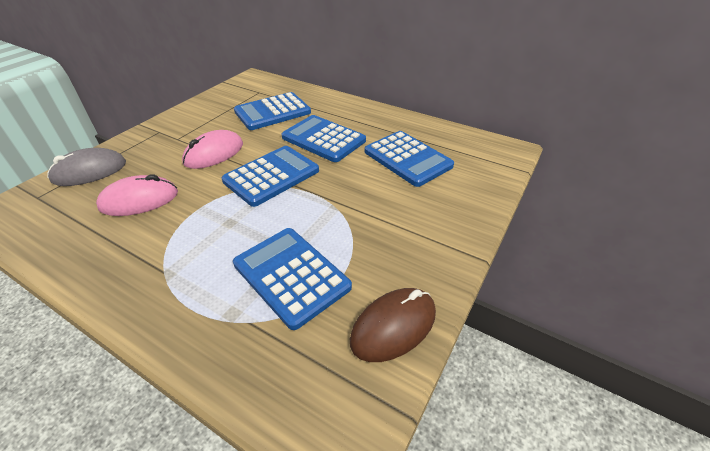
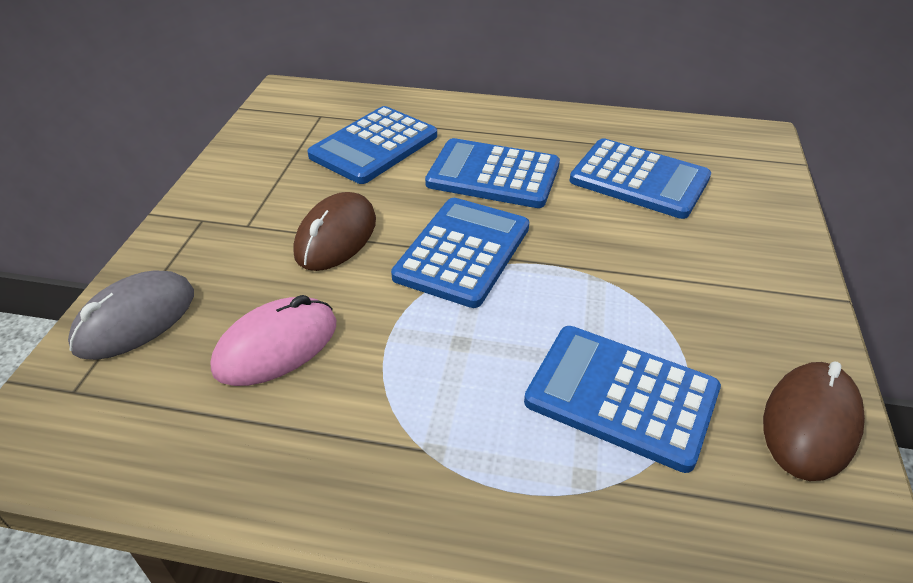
camera: 20 degrees left, 0 degrees up
pink mouse [182,130,243,169] -> brown mouse [294,192,376,271]

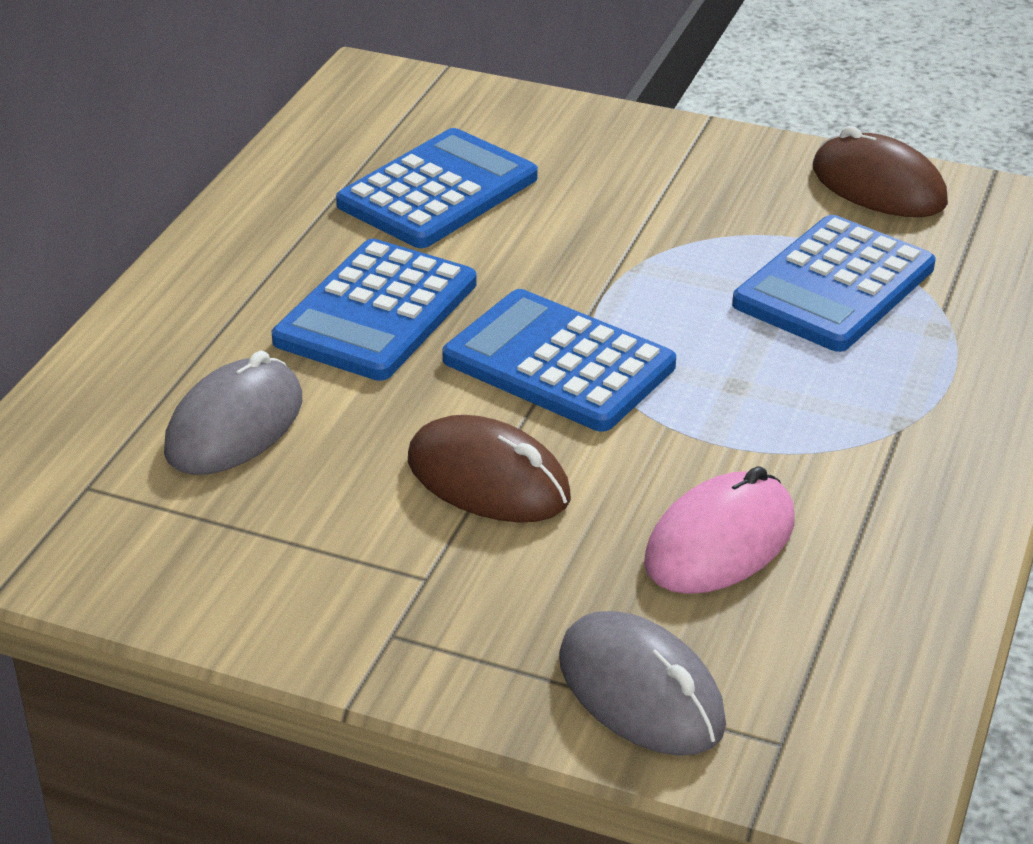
camera: 80 degrees left, 5 degrees down
pink mouse [210,295,336,386] -> pink mouse turned 75 degrees clockwise [644,466,795,594]
blue calculator [307,106,437,184] -> grey mouse [164,351,302,475]

